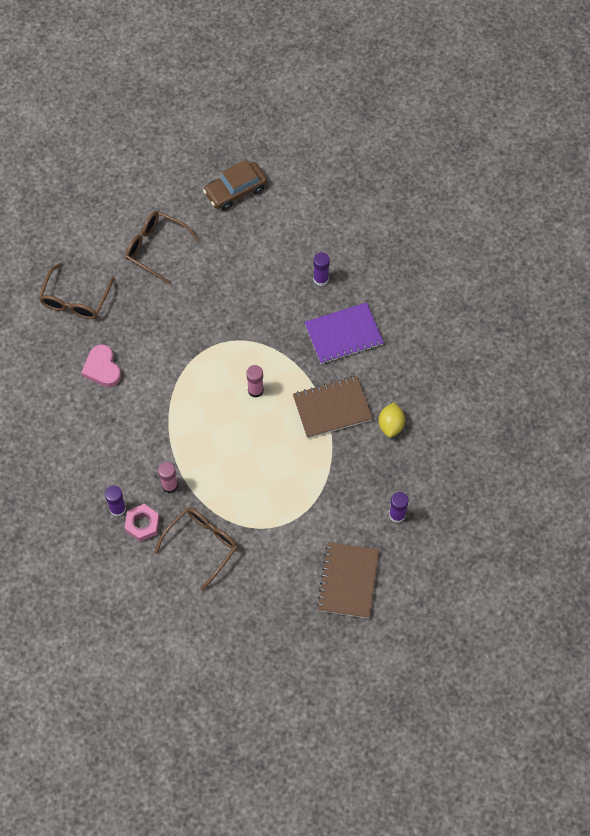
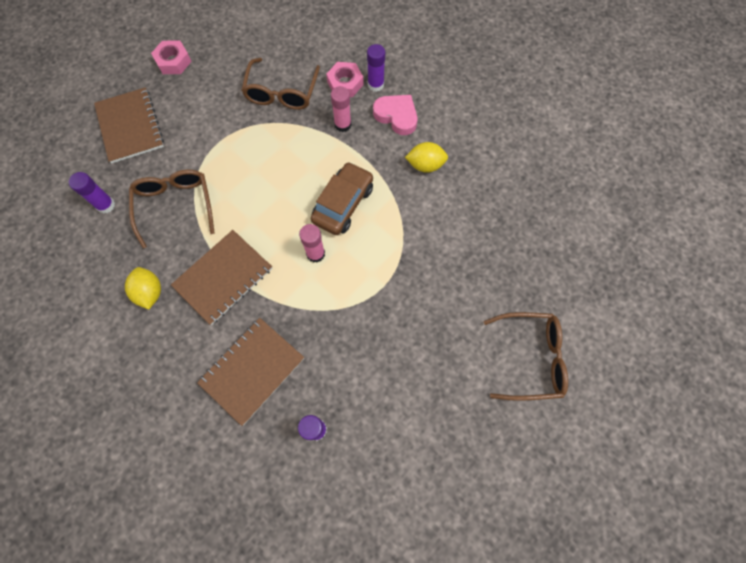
camera: 150 degrees right, 5 degrees up
brown glasses [39,263,115,319] -> brown glasses moved to [129,170,214,248]
pink heart [81,344,121,387] -> pink heart moved to [373,95,417,135]
brown car [203,160,267,211] -> brown car moved to [311,162,373,235]
purple notebook [304,302,384,364] -> brown notebook [197,318,304,426]
none -> pink nut [151,40,192,74]
none -> yellow lemon [405,142,448,173]

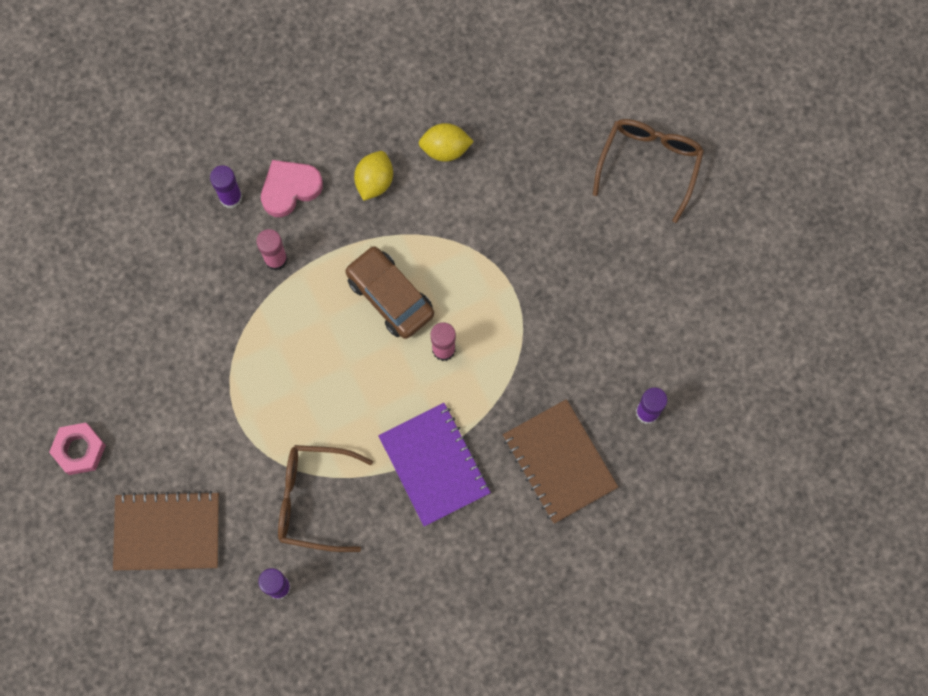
camera: 70 degrees left, 5 degrees up
yellow lemon [125,267,161,310] -> yellow lemon moved to [419,123,474,162]
brown notebook [171,230,272,325] -> purple notebook [378,403,491,527]
brown glasses [241,58,320,110] -> none
pink nut [326,62,364,97] -> none

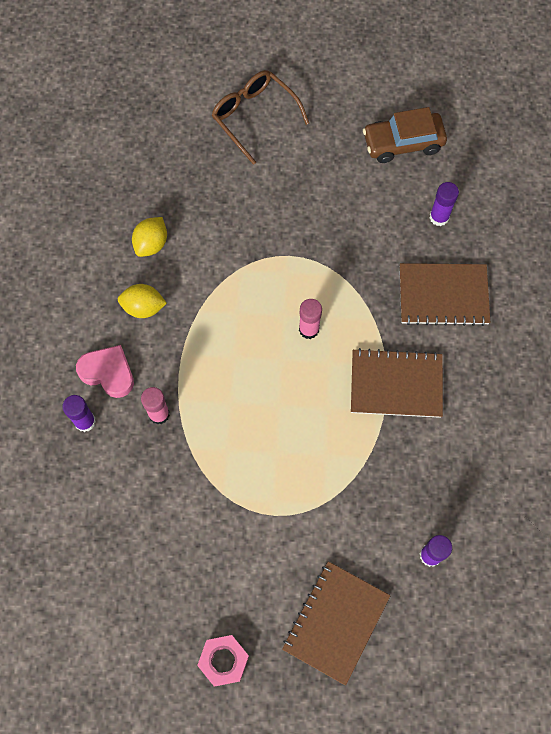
camera: 60 degrees left, 5 degrees down
pink heart [261,160,323,217] -> pink heart turned 120 degrees clockwise [76,345,134,398]
brown glasses [278,445,373,552] -> none
brown car [345,246,434,339] -> brown car moved to [363,107,447,163]
yellow lemon [354,151,393,201] -> yellow lemon turned 45 degrees counterclockwise [118,284,167,318]
purple notebook [378,403,491,527] -> brown notebook [351,348,443,418]

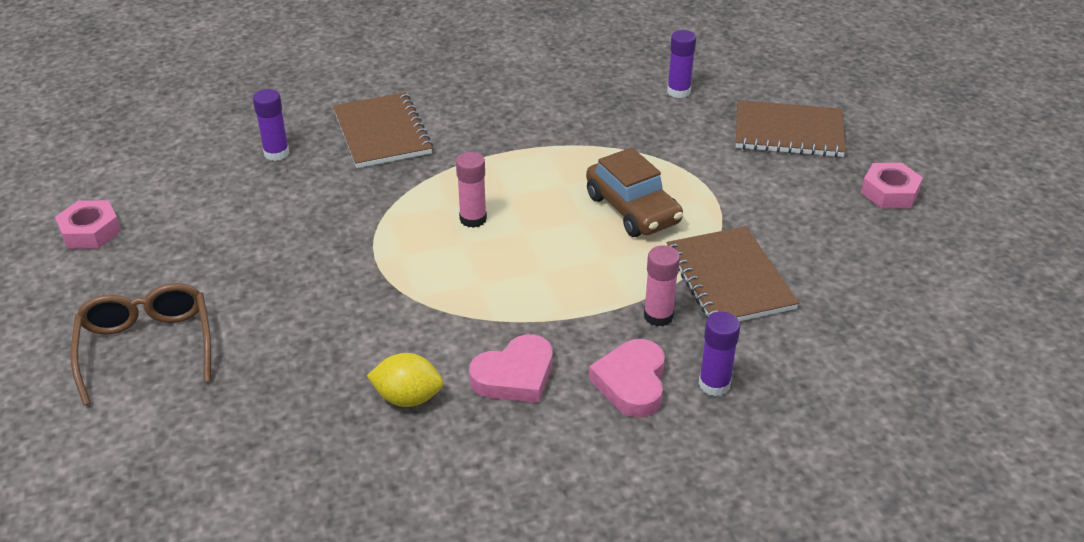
camera: 110 degrees left, 30 degrees down
yellow lemon [118,284,167,318] -> pink heart [469,334,552,403]
brown glasses [212,70,309,165] -> brown glasses turned 135 degrees clockwise [71,283,211,406]
brown notebook [351,348,443,418] -> brown notebook moved to [666,226,799,321]
brown car [363,107,447,163] -> brown car moved to [586,147,683,237]
none -> pink nut [55,200,121,249]

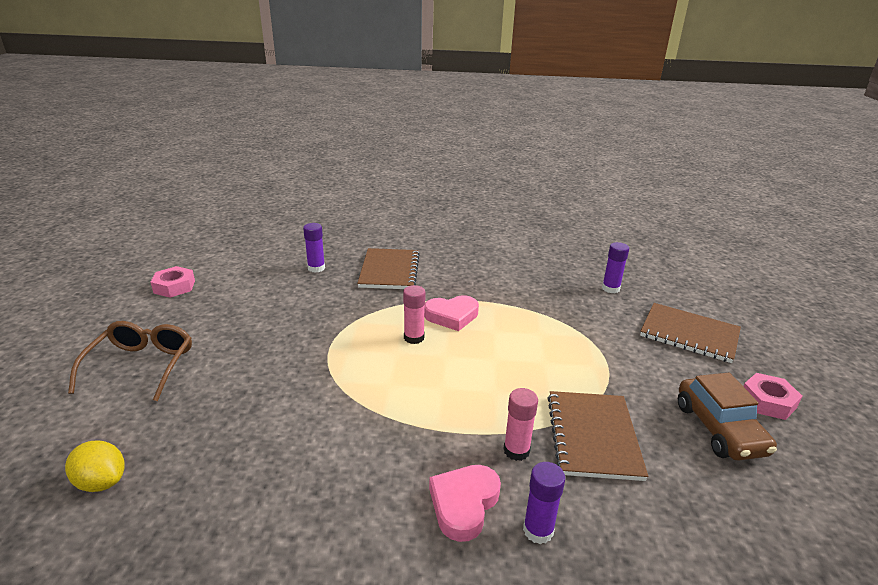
camera: 20 degrees right, 10 degrees down
yellow lemon [367,353,444,407] -> yellow lemon moved to [65,441,125,492]
pink heart [469,334,552,403] -> pink heart moved to [424,295,479,331]
brown car [586,147,683,237] -> brown car moved to [678,373,777,461]

